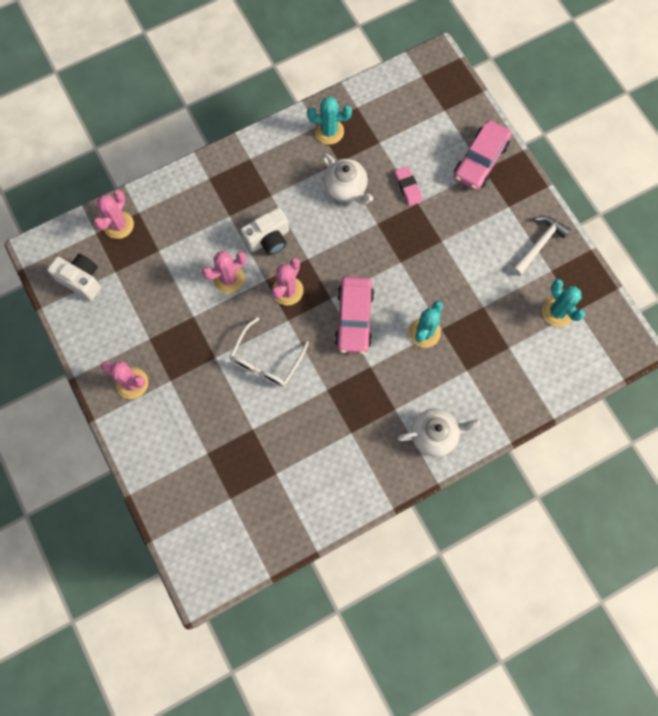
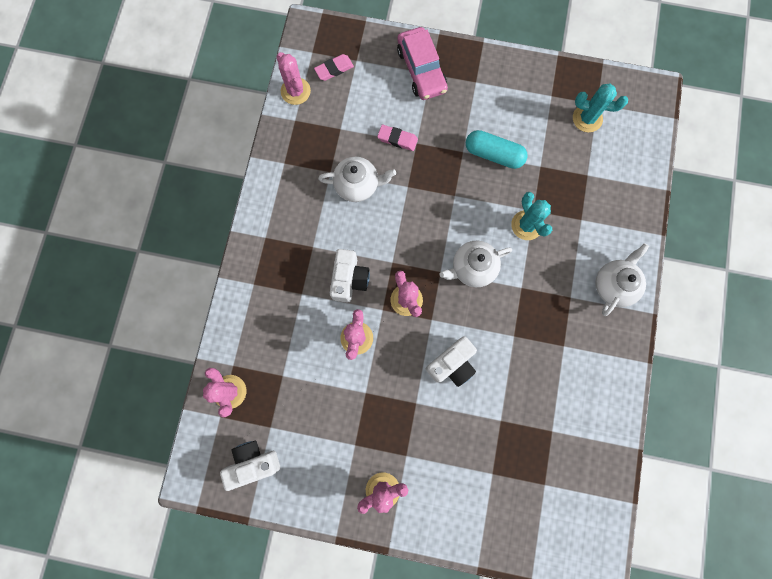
camera: 50 degrees left, 5 degrees up
white glasses [229,317,309,387] -> white camera [426,336,477,387]
turquoise cactus [307,97,352,144] -> none
pink car [335,277,374,354] -> white teapot [440,241,512,287]
white hammer [512,216,571,276] -> none
none -> pink cactus [276,52,311,105]
none -> pink eraser [314,54,354,81]
none -> turquoise capsule [466,130,528,169]

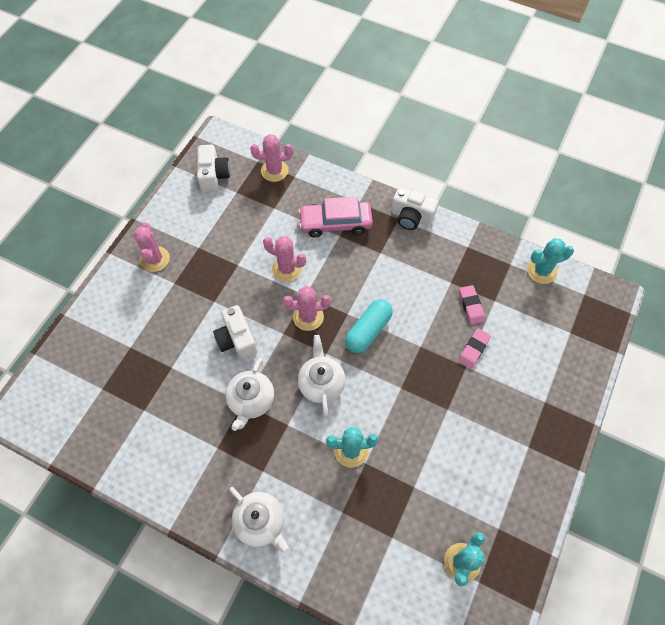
camera: 105 degrees right, 15 degrees down
pink cactus [276,52,311,105] -> turquoise cactus [527,238,574,284]
pink eraser [314,54,354,81] -> pink eraser moved to [459,285,485,325]
white teapot [318,157,396,202] -> white teapot moved to [226,358,274,431]
white camera [330,249,370,303] -> white camera moved to [391,187,438,230]
pink car [397,27,448,100] -> pink car moved to [298,197,373,237]
turquoise capsule [466,130,528,169] -> turquoise capsule moved to [345,300,393,353]

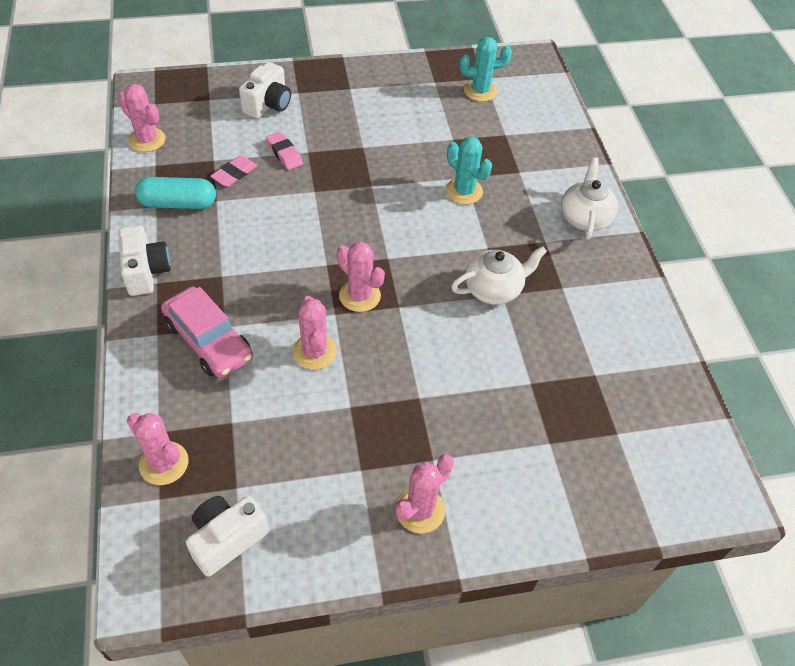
camera: 130 degrees left, 10 degrees down
white camera [213,305,257,360] -> white camera moved to [239,62,291,119]
white teapot [298,335,346,416] -> none
turquoise capsule [345,300,393,353] -> turquoise capsule moved to [135,177,216,209]
pink eraser [458,328,491,369] -> pink eraser turned 60 degrees clockwise [266,132,303,170]
turquoise cactus [527,238,574,284] -> pink cactus [118,84,166,152]

